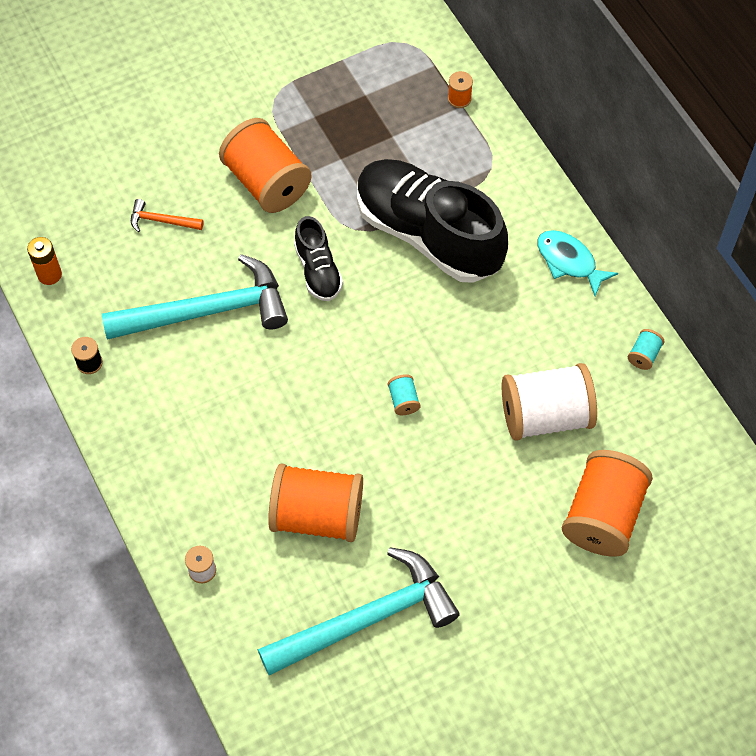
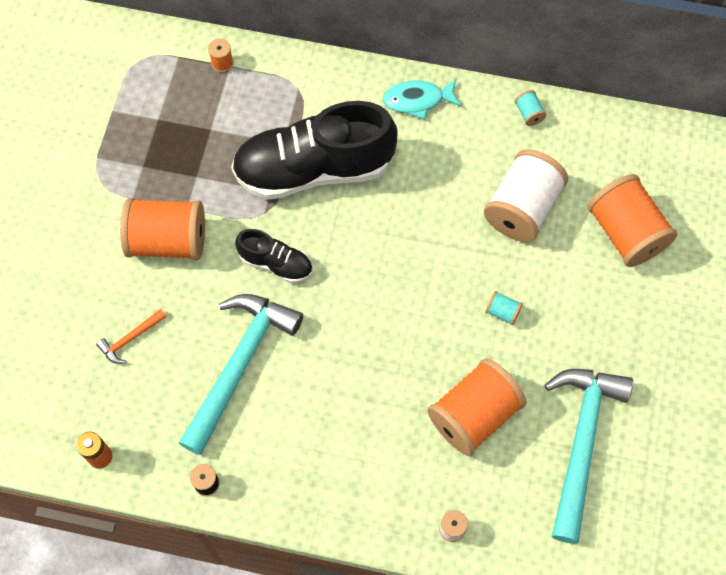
camera: 50 degrees left, 5 degrees up
turquoise spool [388,374,421,415] -> turquoise spool moved to [485,291,523,325]

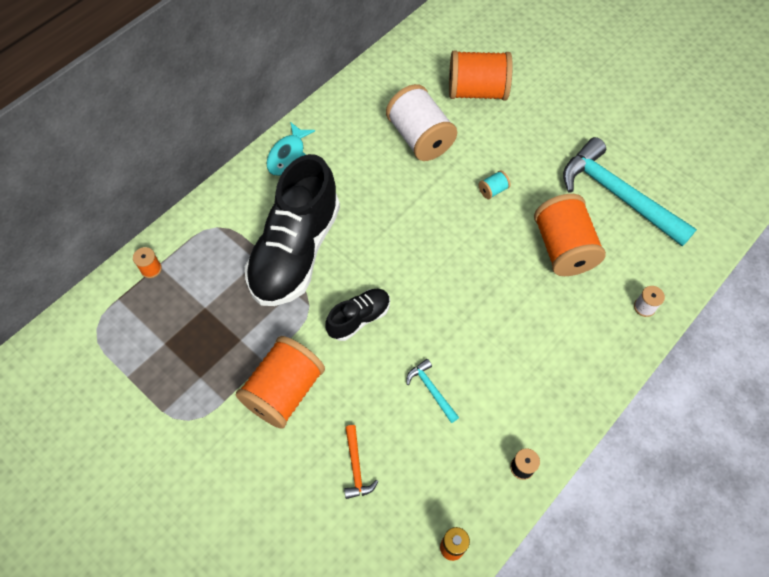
camera: 60 degrees left, 5 degrees down
turquoise hammer [179,294,303,455] -> turquoise hammer [406,359,459,423], size x0.42
turquoise spool [515,90,547,126] -> none

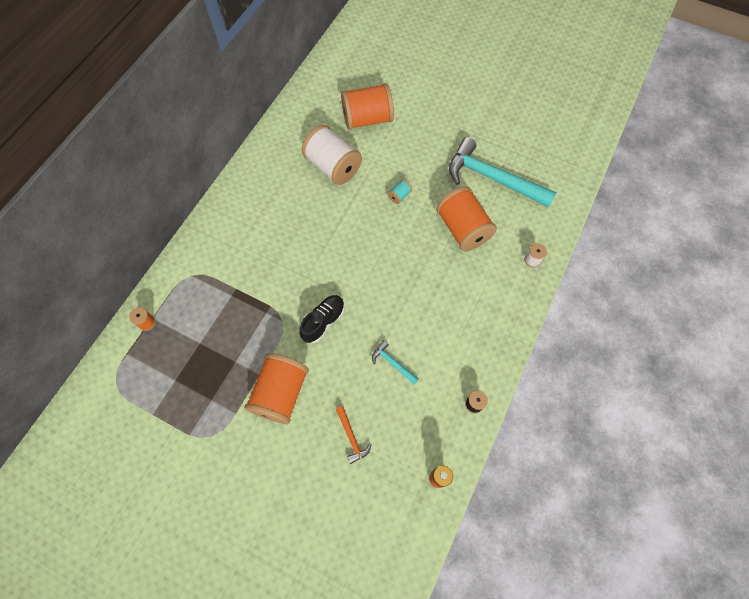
camera: 15 degrees left, 5 degrees up
black shoe [245,154,340,306] -> none
turquoise fish [267,122,315,176] -> none

